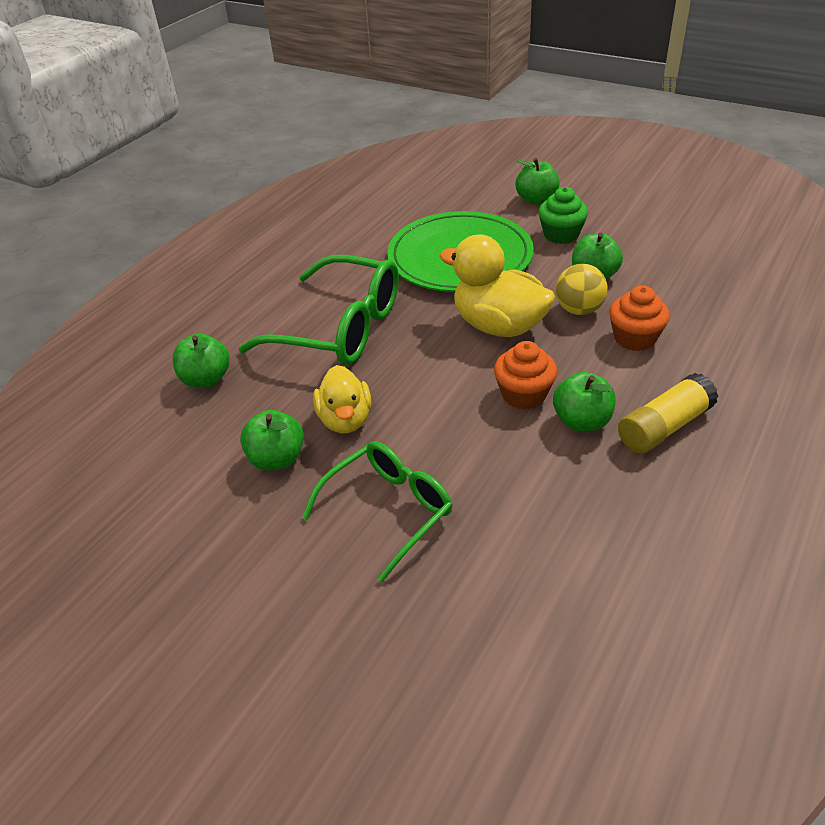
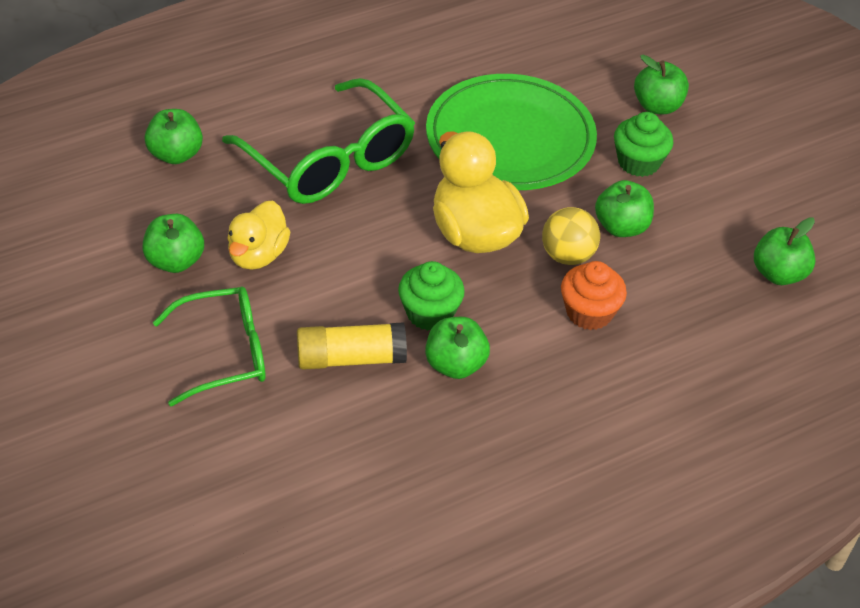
camera: 25 degrees right, 5 degrees up
orange cupcake [494,341,557,410] -> green cupcake [398,261,465,331]
yellow glue stick [618,373,718,454] -> yellow glue stick moved to [297,323,407,370]
none -> green apple [754,217,815,285]

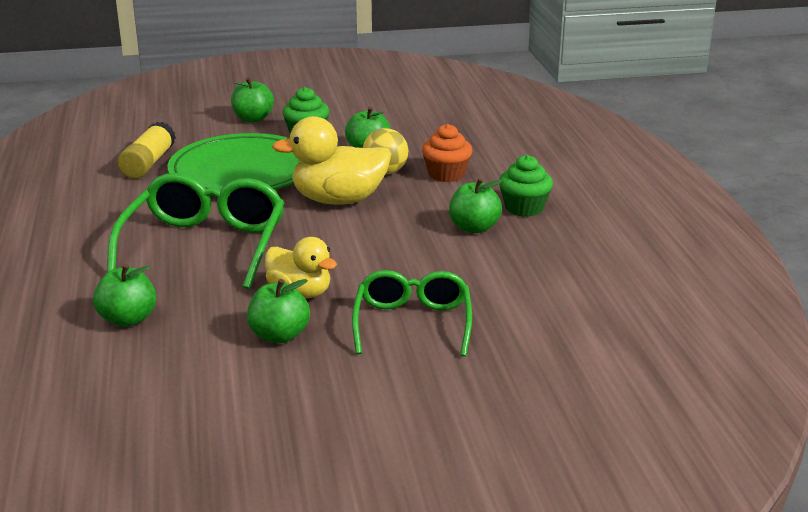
camera: 70 degrees left, 20 degrees down
green glasses [222,78,415,204] -> green glasses turned 60 degrees counterclockwise [107,173,285,289]
yellow glue stick [297,323,407,370] -> yellow glue stick moved to [117,122,176,179]
green cupcake [398,261,465,331] -> green cupcake moved to [499,155,553,217]
green apple [754,217,815,285] -> none

